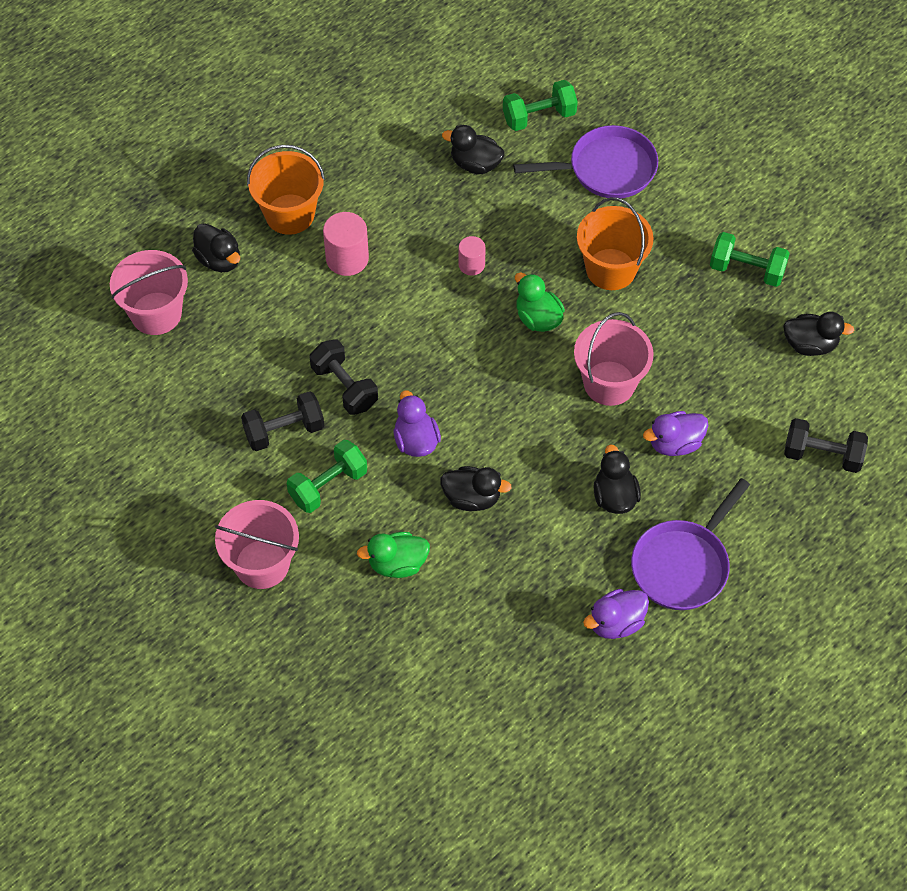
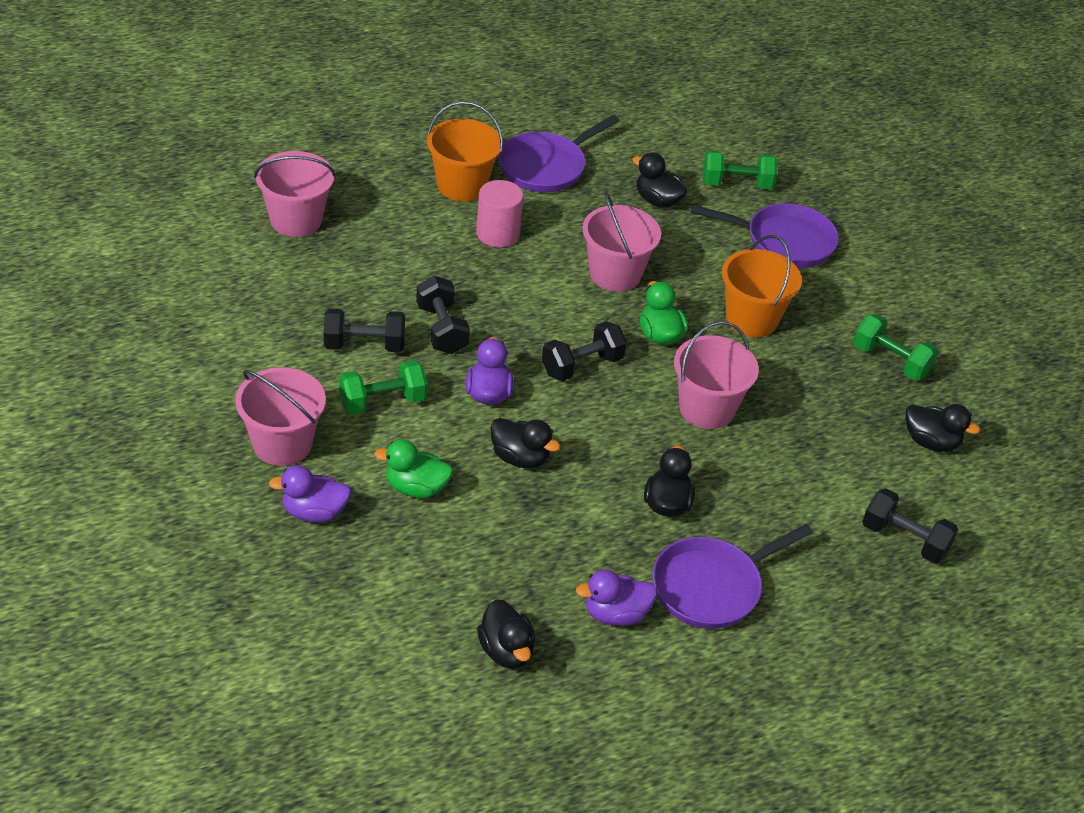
camera: 15 degrees right, 15 degrees down
black duck [192,223,240,272] -> black duck moved to [477,599,535,669]
pink cylinder [459,236,486,276] -> pink bucket [582,192,661,292]
purple duck [643,411,708,456] -> purple duck moved to [269,465,351,523]
none -> purple pan [499,115,619,192]
none -> black dumbbell [542,321,627,381]

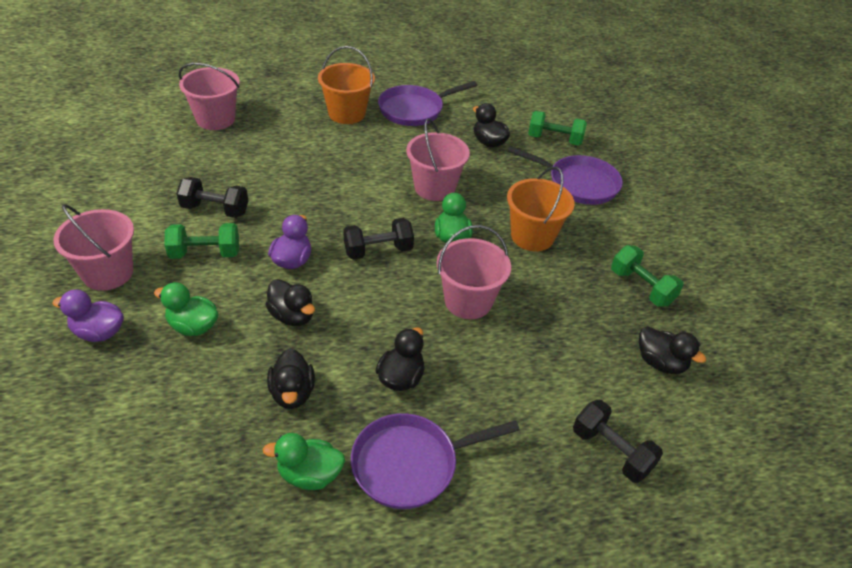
camera: 15 degrees right, 0 degrees up
black dumbbell [416,276,470,354] -> none
pink cylinder [476,180,524,247] -> none
black duck [477,599,535,669] -> black duck moved to [267,348,315,409]
purple duck [576,570,657,626] -> green duck [263,433,345,490]

